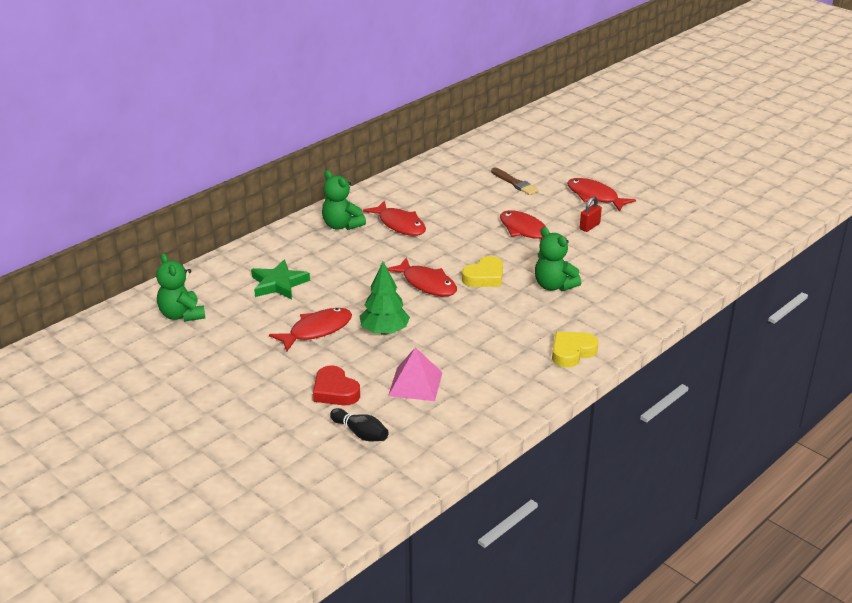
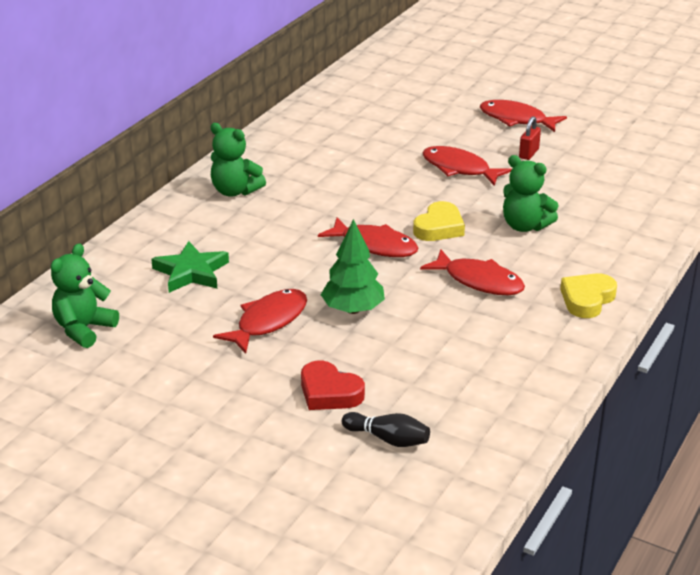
camera: 15 degrees left, 0 degrees up
green teddy bear [156,253,205,322] -> green teddy bear turned 75 degrees clockwise [51,243,119,348]
red fish [363,200,426,236] -> red fish moved to [420,249,525,295]
pink pyramid [388,347,443,401] -> none
brown brush [491,168,539,195] -> none

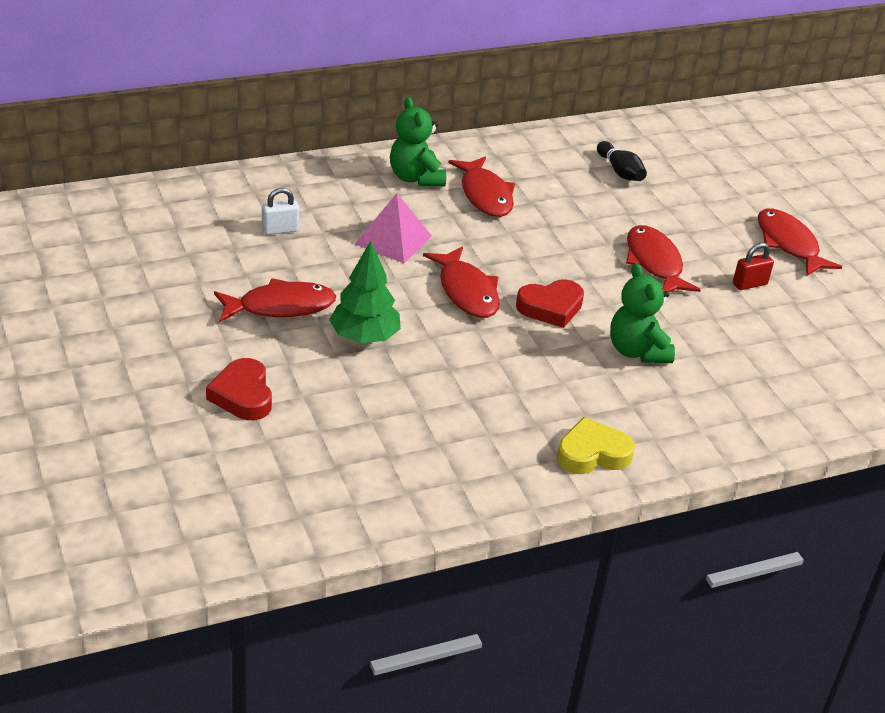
camera: 35 degrees right, 5 degrees up
green teddy bear [51,243,119,348] -> none
green star [151,241,229,293] -> white padlock [262,188,299,235]
black bowling pin [342,412,430,447] -> black bowling pin moved to [597,141,647,181]
yellow heart [413,201,465,241] -> red heart [516,280,584,328]
red fish [420,249,525,295] -> red fish moved to [448,156,515,217]
none -> pink pyramid [354,193,432,263]

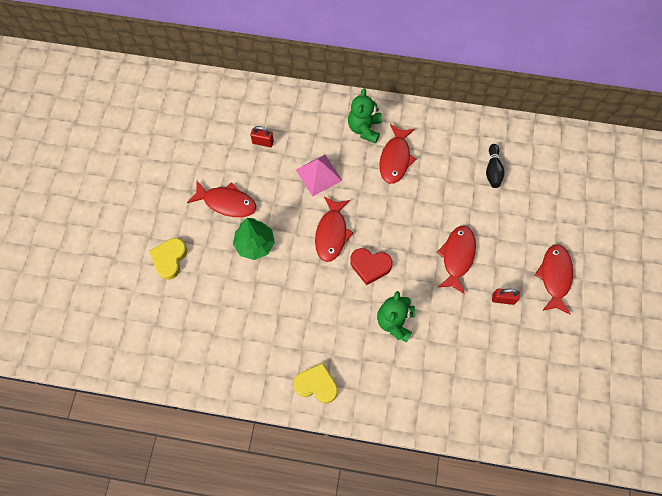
camera: 35 degrees right, 30 degrees up
red heart [206,358,272,420] -> yellow heart [149,238,187,280]
white padlock [262,188,299,235] -> red padlock [250,126,274,147]

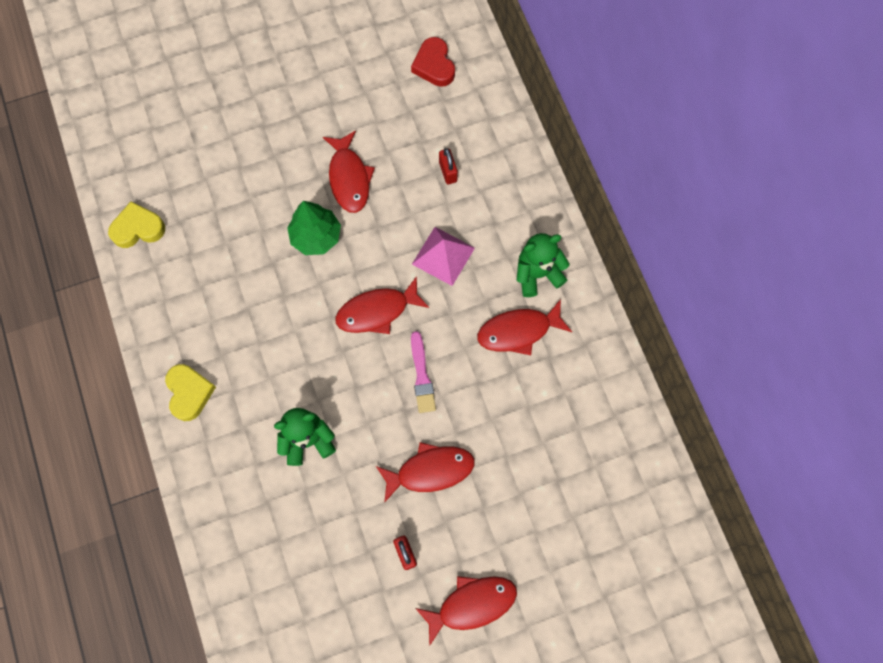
camera: 60 degrees right, 5 degrees up
yellow heart [149,238,187,280] -> yellow heart moved to [108,201,165,248]
red heart [350,248,392,285] -> red heart moved to [411,37,455,87]
black bowling pin [486,144,505,188] -> none
none -> pink brush [411,331,436,413]

